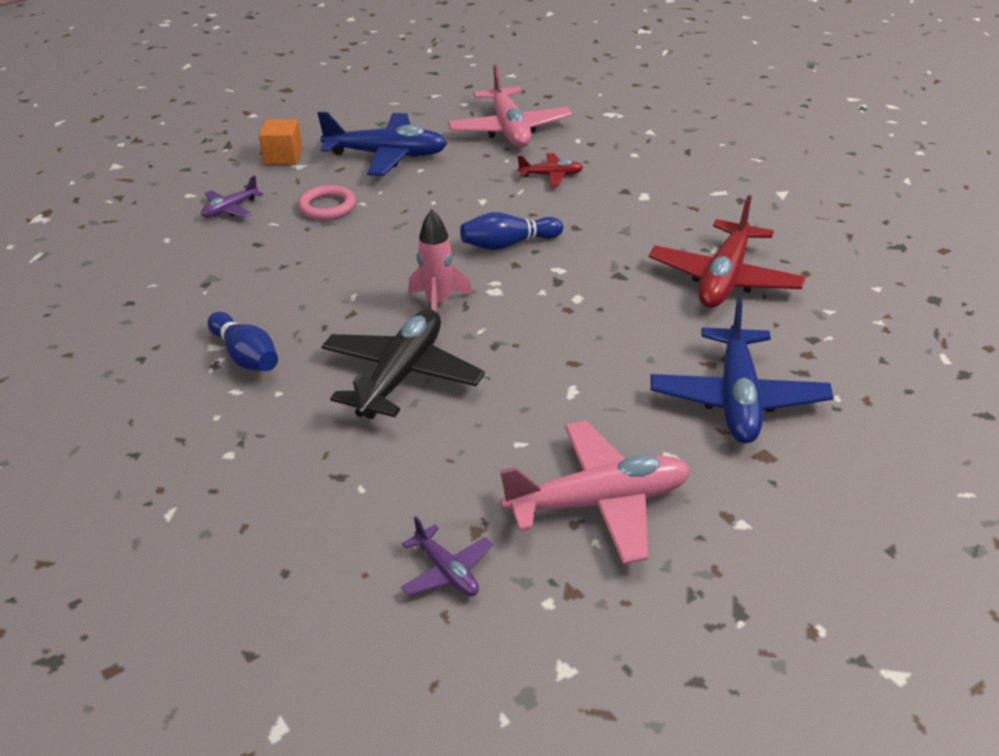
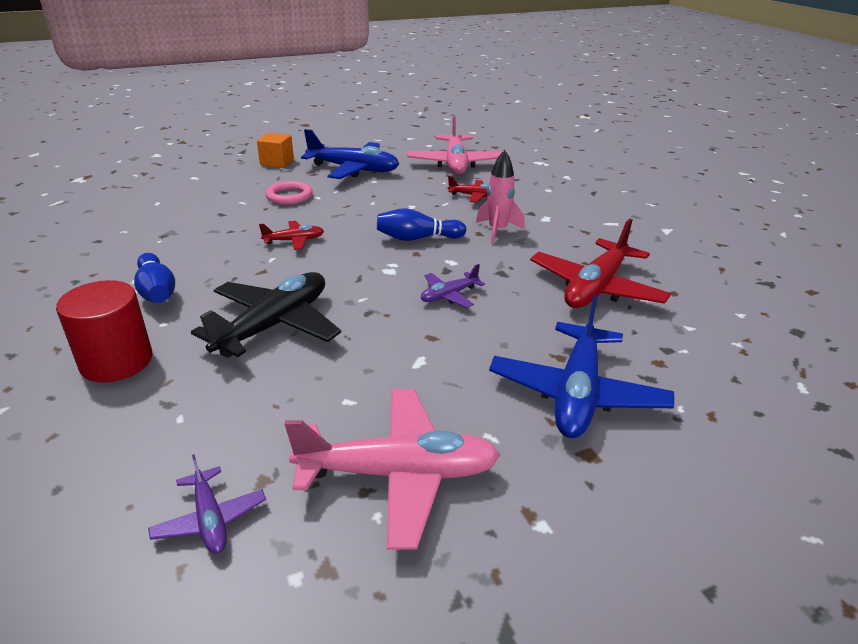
camera: 10 degrees right, 5 degrees down
purple plane [201,175,263,218] -> purple plane moved to [421,264,485,308]
pink rocket [408,209,472,312] -> pink rocket moved to [476,150,525,244]
none -> red cylinder [56,280,152,382]
none -> red plane [259,221,324,250]

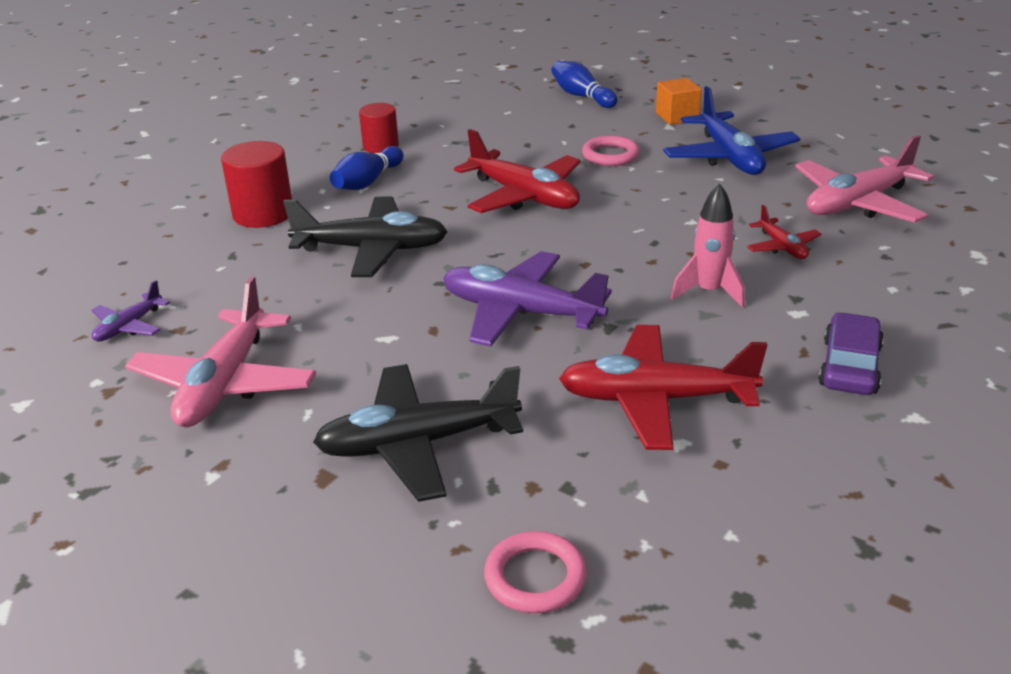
camera: 60 degrees right, 0 degrees up
red plane [259,221,324,250] -> red plane [454,129,581,213], size x2.01
pink plane [285,389,500,550] -> pink plane turned 45 degrees clockwise [125,276,316,427]
blue bowling pin [377,208,466,241] -> blue bowling pin moved to [551,61,617,108]
purple plane [421,264,485,308] -> purple plane [443,251,612,347], size x2.01
blue plane [489,296,674,438] -> black plane [313,364,523,502]
none -> red cylinder [359,103,399,153]
none -> pink ring [484,531,587,613]
none -> purple car [819,312,884,395]

